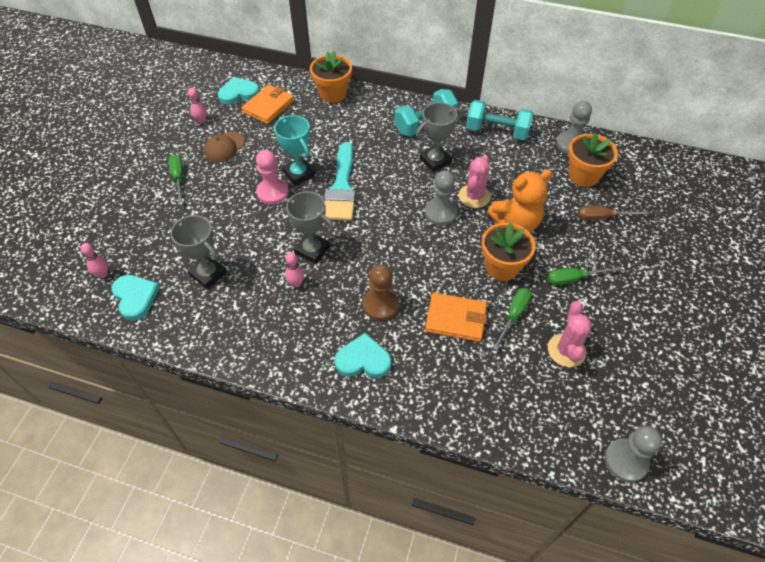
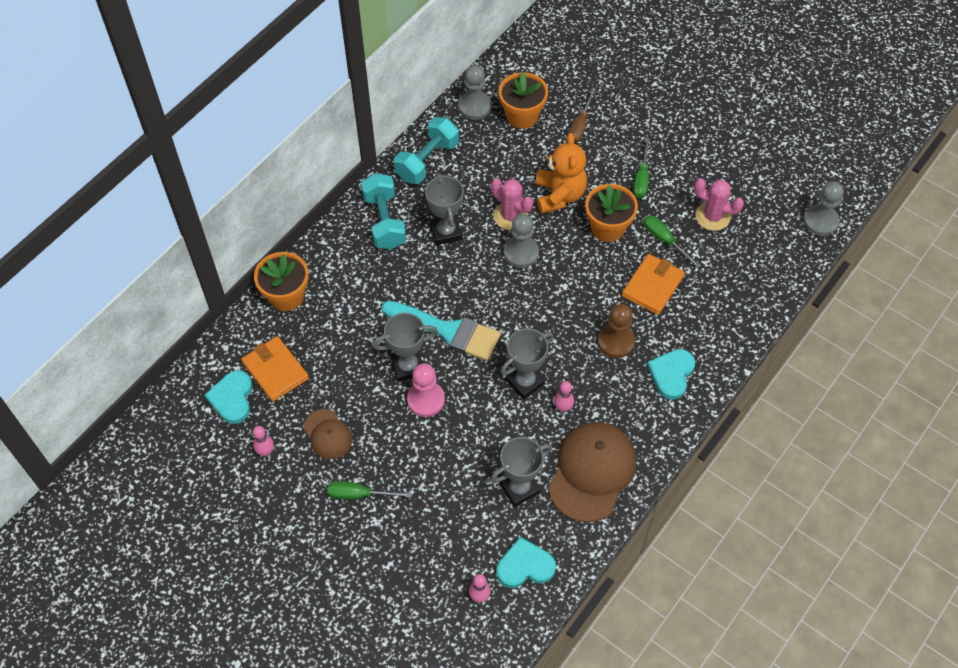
camera: 70 degrees left, 5 degrees up
turquoise trophy [274,115,315,186] -> grey trophy [372,313,438,382]
none -> brown cap [548,422,636,522]

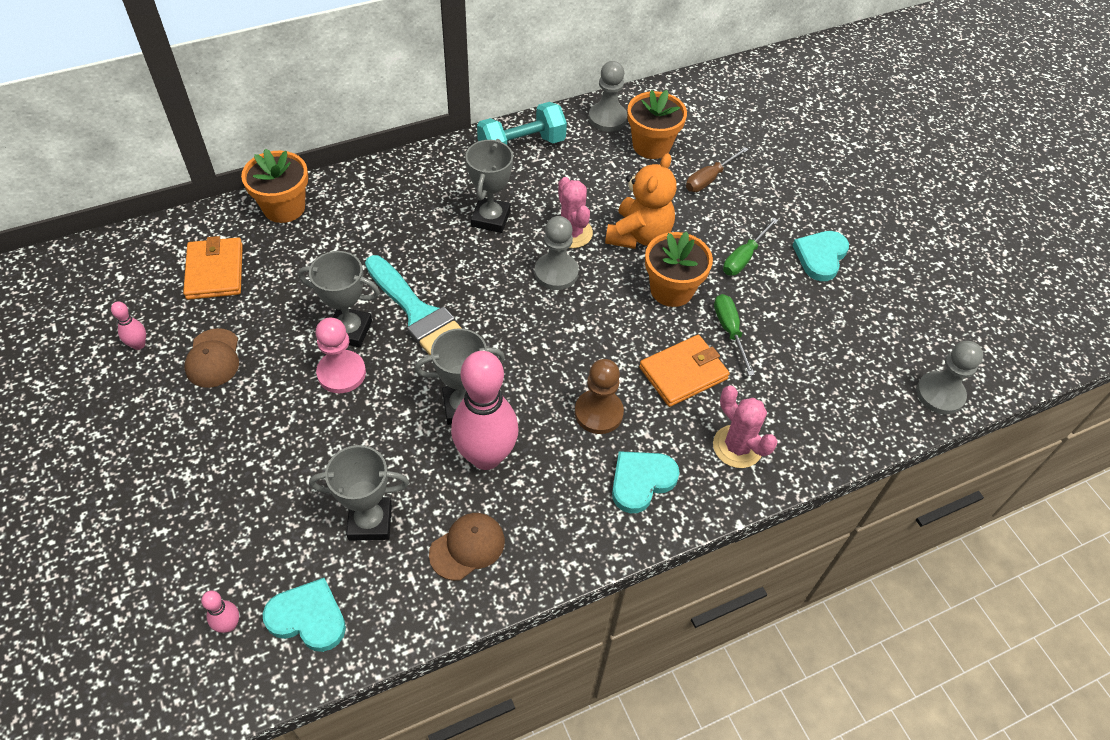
camera: 25 degrees right, 5 degrees down
turquoise heart [204,370,252,424] -> turquoise heart moved to [792,231,849,281]
green screwdriver [327,481,412,499] -> none
turquoise dumbbell [361,173,406,250] -> none
brown cap [548,422,636,522] -> brown cap [429,513,505,581], size x0.54
pink bowling pin [554,381,574,412] -> pink bowling pin [451,351,519,470], size x2.42
pink cactus [694,178,744,231] -> pink cactus moved to [713,386,778,468]

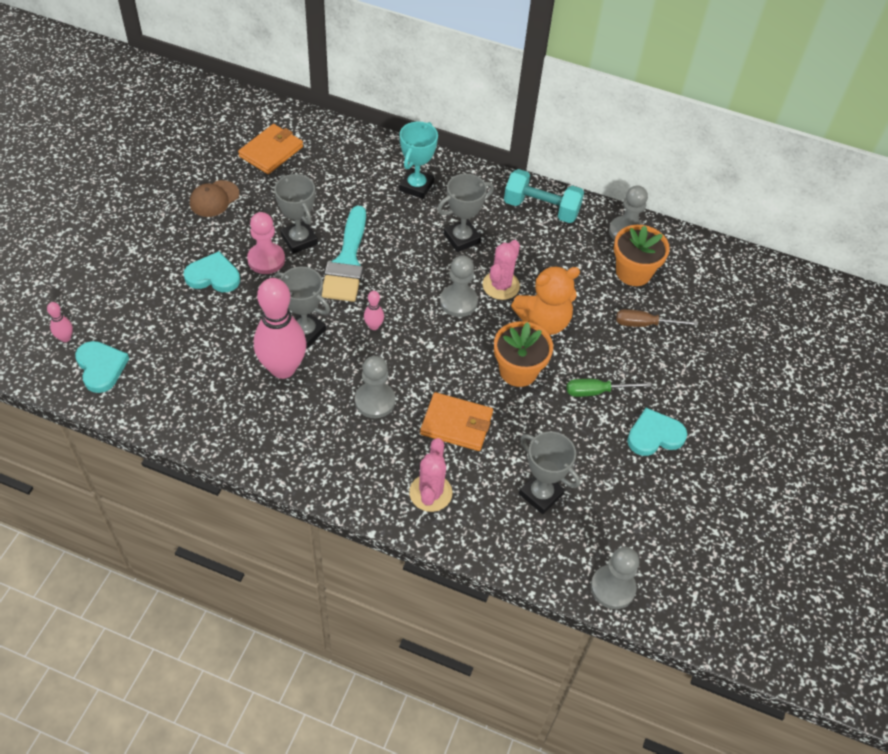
camera: 45 degrees right, 0 degrees up
pink bowling pin [111,302,146,350] -> pink bowling pin moved to [364,291,384,330]
orange flower pot [241,148,308,223] -> none
grey trophy [309,445,409,541] -> grey trophy moved to [519,432,580,514]
brown cap [429,513,505,581] -> none
brown pawn [575,359,624,434] -> grey pawn [355,356,395,418]
turquoise heart [612,451,680,513] -> turquoise heart moved to [184,251,240,292]
green screwdriver [714,294,755,376] -> none
none -> turquoise trophy [399,121,438,199]

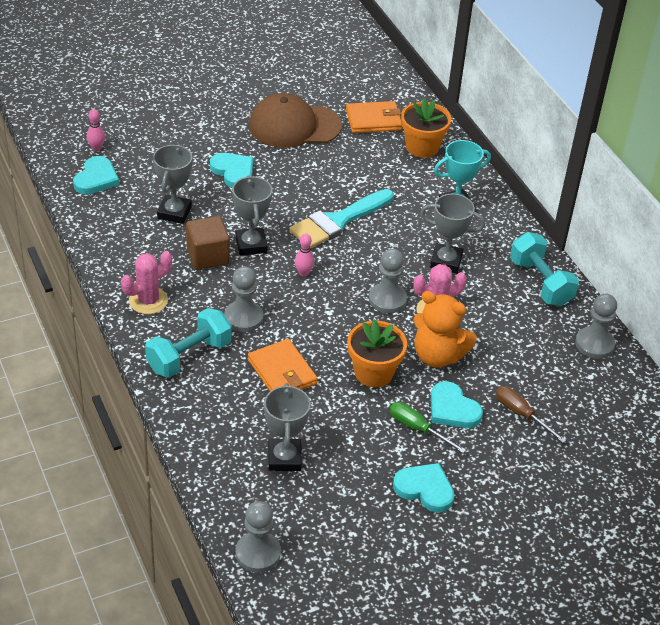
camera: 45 degrees right, 10 degrees down
brown cap [190,180,239,217] -> brown cap [249,93,342,148], size x1.87
pink pawn [247,212,285,274] -> none
pink bowling pin [254,278,307,379] -> brown cube [186,216,230,270]
grey trophy [274,174,318,254] -> grey trophy moved to [153,145,192,224]
pink cactus [409,438,452,512] -> pink cactus moved to [121,251,172,314]
orange flower pot [614,225,670,286] -> orange flower pot moved to [401,98,451,158]
none -> turquoise dumbbell [145,308,232,378]
none -> turquoise heart [431,381,483,428]

